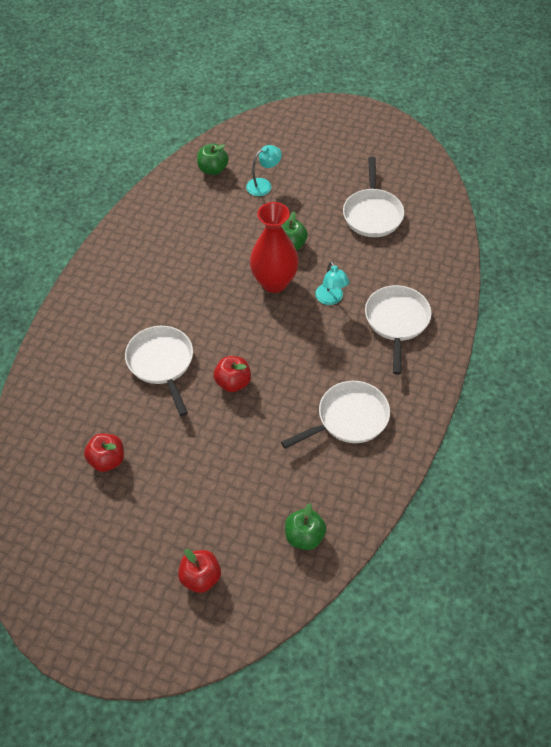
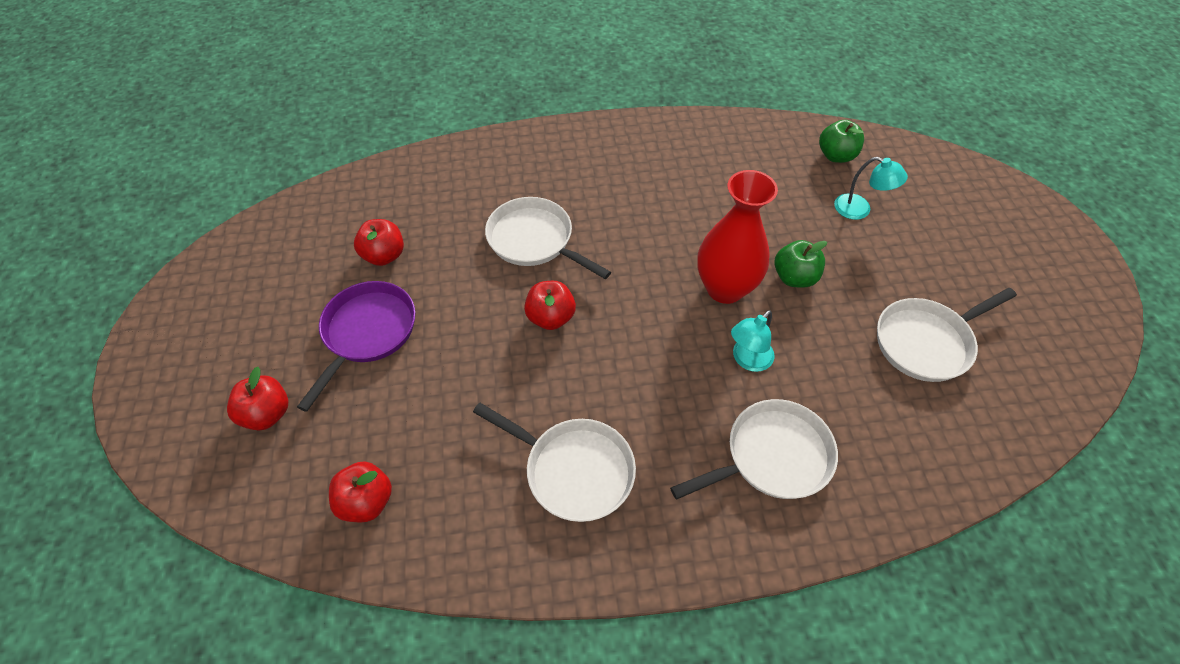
camera: 60 degrees right, 0 degrees up
white pan [125,326,193,416] -> white pan turned 90 degrees counterclockwise [485,197,611,279]
green apple [285,503,326,550] -> red apple [329,461,392,522]
none -> purple pan [297,281,415,412]

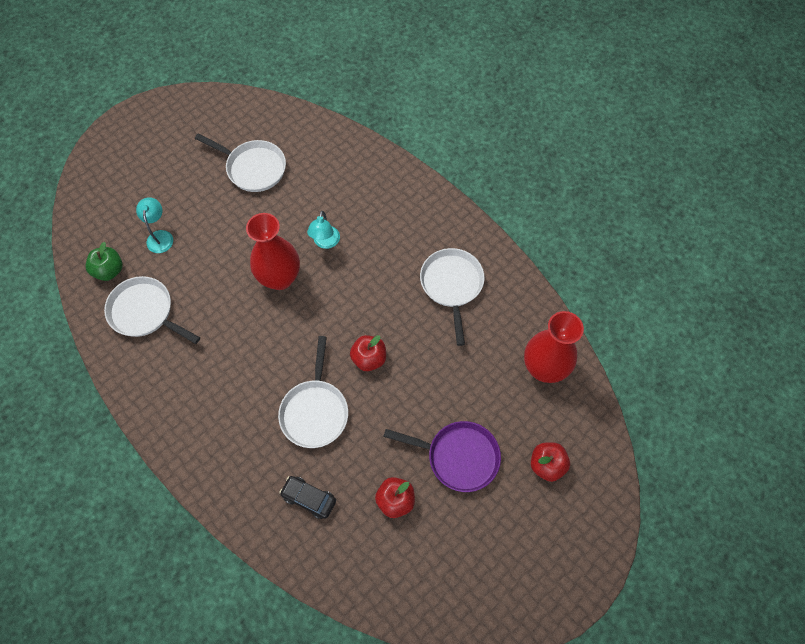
camera: 125 degrees left, 10 degrees up
purple pan [297,281,415,412] -> purple pan turned 150 degrees counterclockwise [383,421,501,492]
red apple [329,461,392,522] -> red vase [524,311,584,383]
white pan [670,399,838,500] -> white pan moved to [104,276,200,344]
turquoise lamp [731,310,775,372] -> turquoise lamp turned 90 degrees clockwise [307,211,340,249]
green apple [775,240,827,288] -> none
none -> black car [279,476,336,519]

